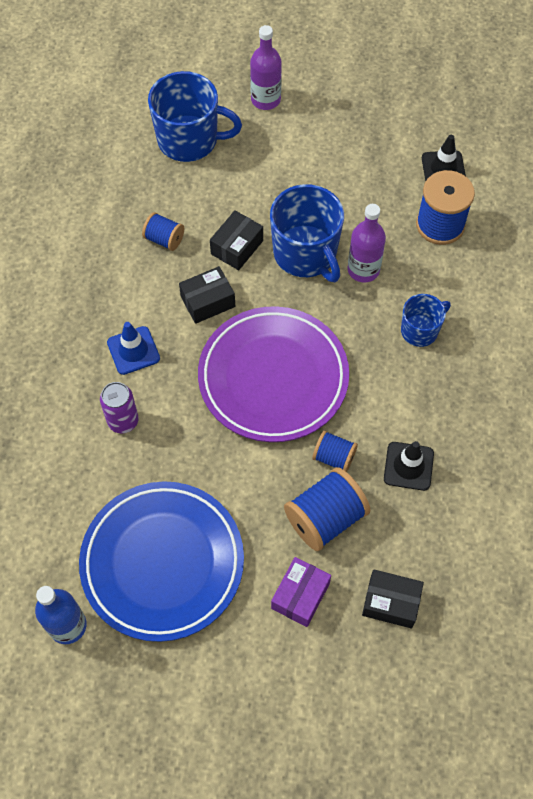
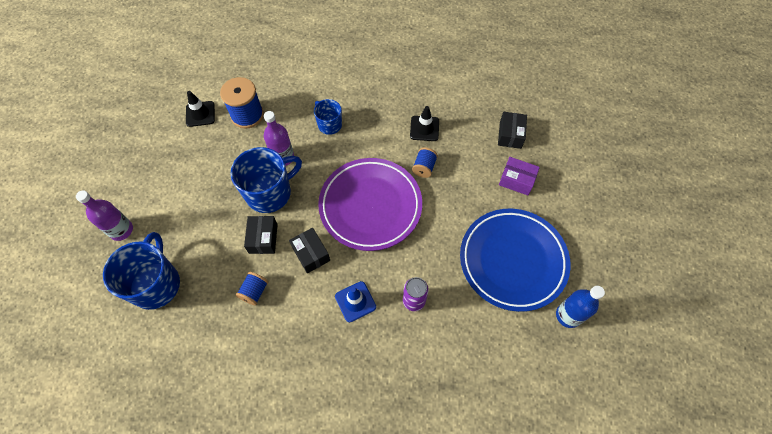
camera: 95 degrees left, 0 degrees up
black box [210,210,263,270] -> black box turned 60 degrees clockwise [244,216,278,254]
blue spool [284,467,370,551] -> none

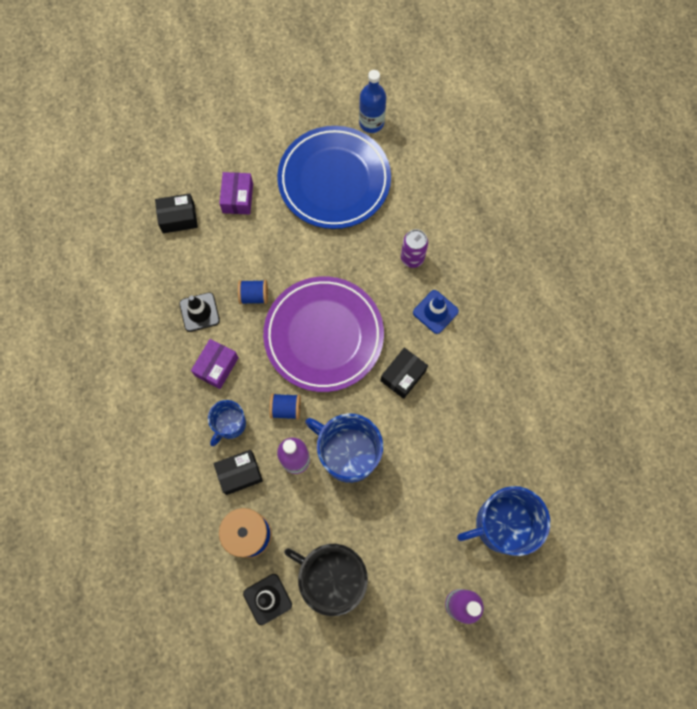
camera: 110 degrees left, 10 degrees up
blue spool [236,272,268,305] -> blue spool moved to [269,393,301,420]
black box [244,216,278,254] -> black box moved to [214,450,263,495]
none -> purple box [191,339,239,389]
none -> black mug [284,544,368,616]

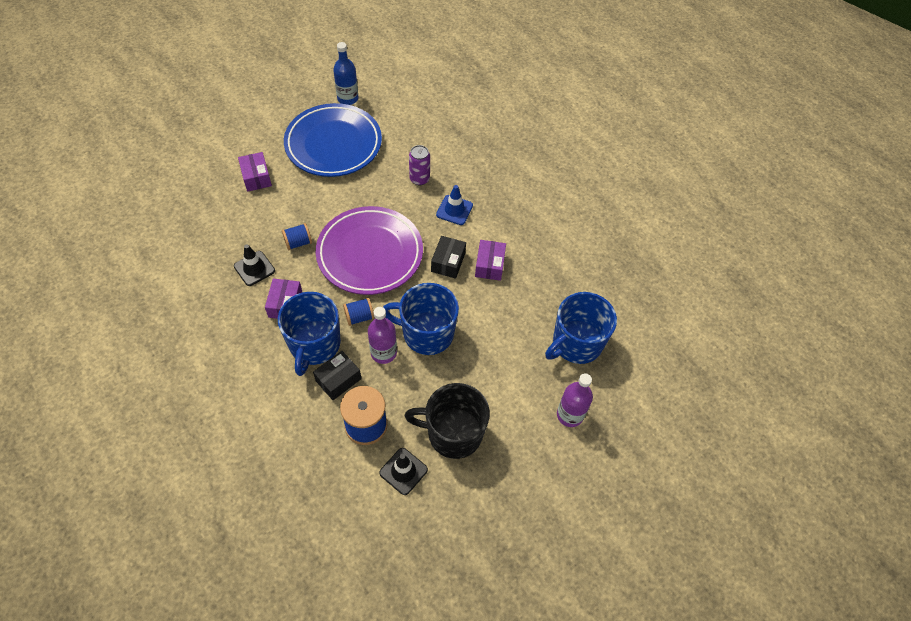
camera: 25 degrees left, 15 degrees down
black box [155,193,198,233] -> none
blue mug [208,400,246,446] -> blue mug [278,292,341,376], size x1.76
none -> purple box [475,240,506,281]

